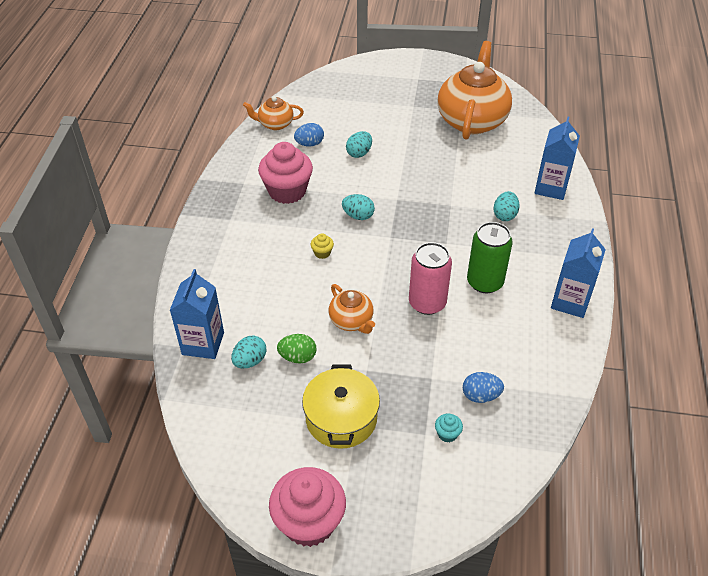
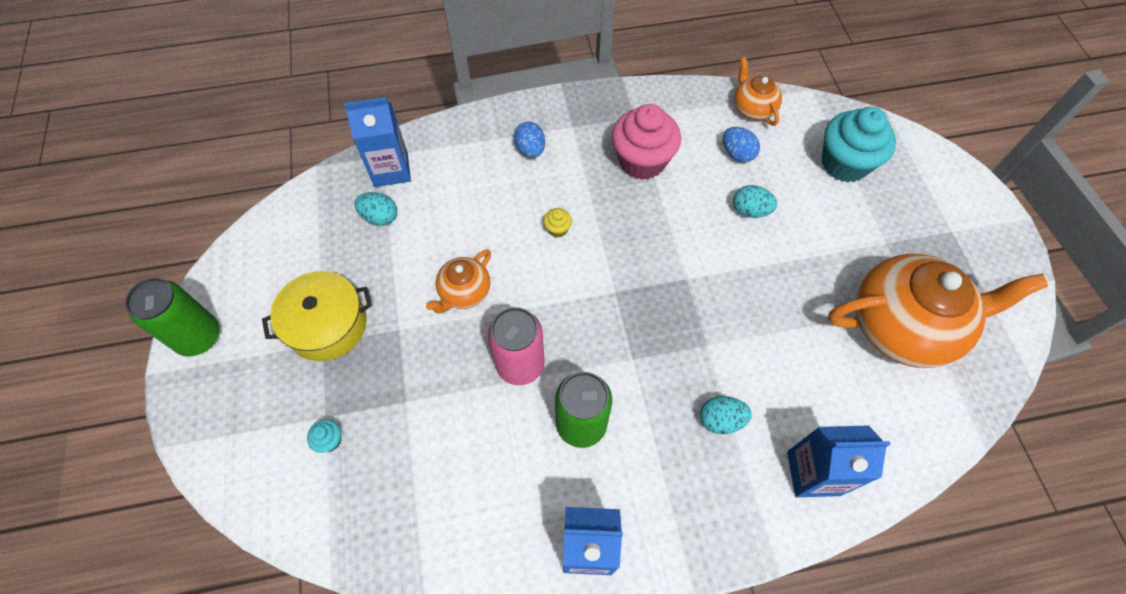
camera: 70 degrees right, 15 degrees up
pink cupcake [269,467,346,547] -> green can [125,278,220,357]
green egg [277,334,316,364] -> none
turquoise egg [342,194,375,220] -> none
blue egg [463,372,504,403] -> blue egg moved to [514,122,545,158]
none -> turquoise cupcake [822,107,896,182]

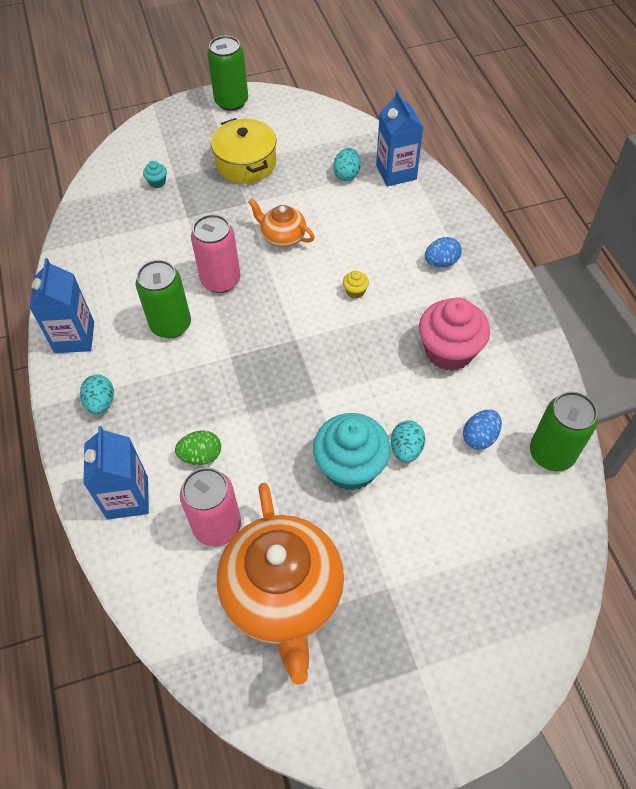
camera: 85 degrees right, 5 degrees down
turquoise egg [700,396,752,434] -> turquoise egg moved to [80,374,114,415]
orange teapot [734,57,782,126] -> green can [530,392,598,471]
turquoise cupcake [822,107,896,182] -> turquoise cupcake moved to [313,413,391,491]
none -> green egg [175,430,221,465]
none -> pink can [180,467,241,546]

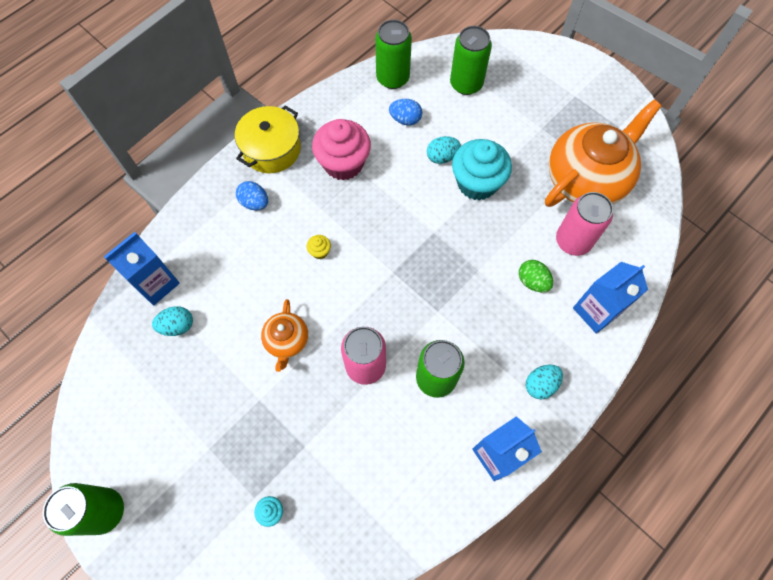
camera: 120 degrees left, 10 degrees up
yellow pot [211,118,276,184] -> yellow pot moved to [235,105,301,173]
none -> green can [450,26,492,95]

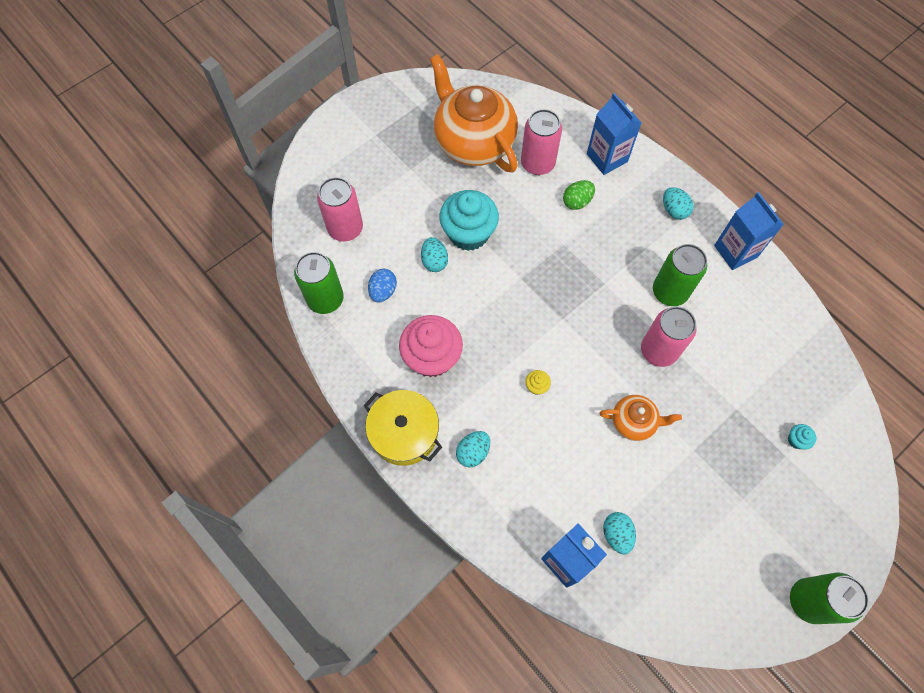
camera: 85 degrees left, 0 degrees up
blue egg [236,181,268,210] -> turquoise egg [456,431,490,467]
green can [450,26,492,95] -> pink can [317,177,363,241]

